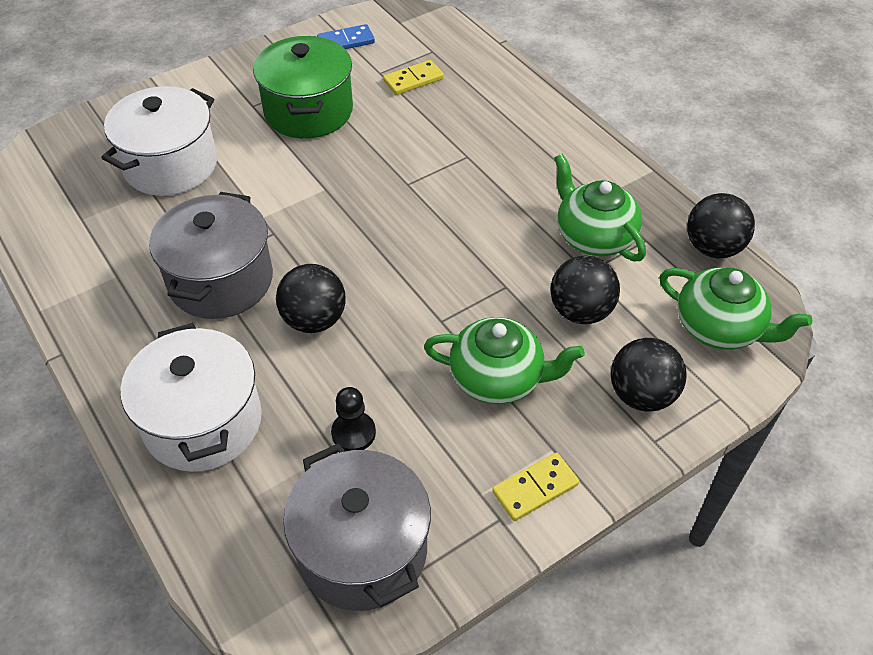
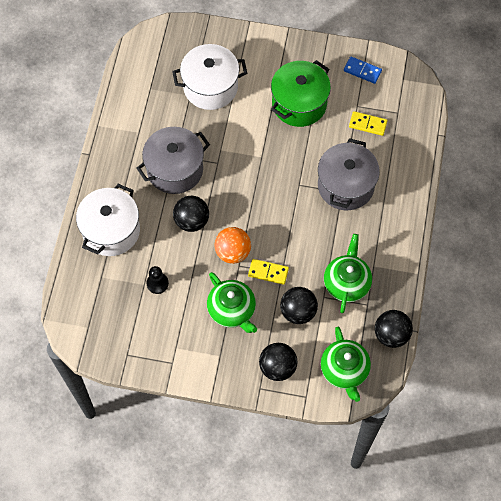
camera: 45 degrees right, 15 degrees up
grey pot [283,443,431,611] -> grey pot moved to [318,138,380,210]
yellow domino [492,453,579,521] -> yellow domino moved to [248,259,289,285]
none -> orange ball [214,227,251,264]

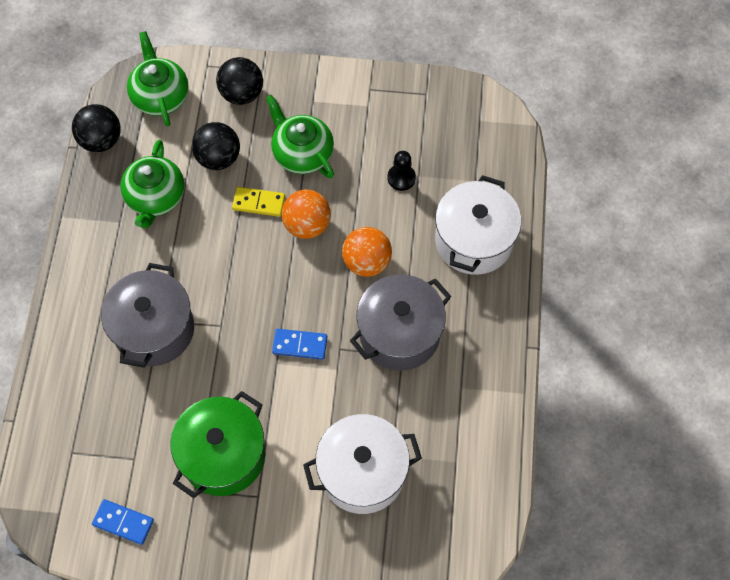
camera: 175 degrees right, 0 degrees up
black ball [173,196,209,232] -> orange ball [342,227,392,277]
yellow domino [349,111,388,136] -> none
none -> blue domino [272,329,327,360]

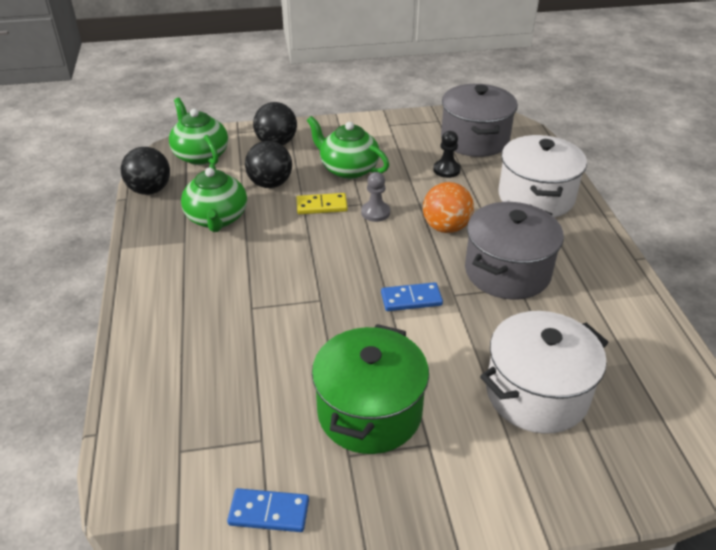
camera: 15 degrees left, 25 degrees down
grey pot [101,263,194,368] -> grey pot moved to [441,84,518,157]
orange ball [282,189,331,239] -> grey pawn [361,172,390,222]

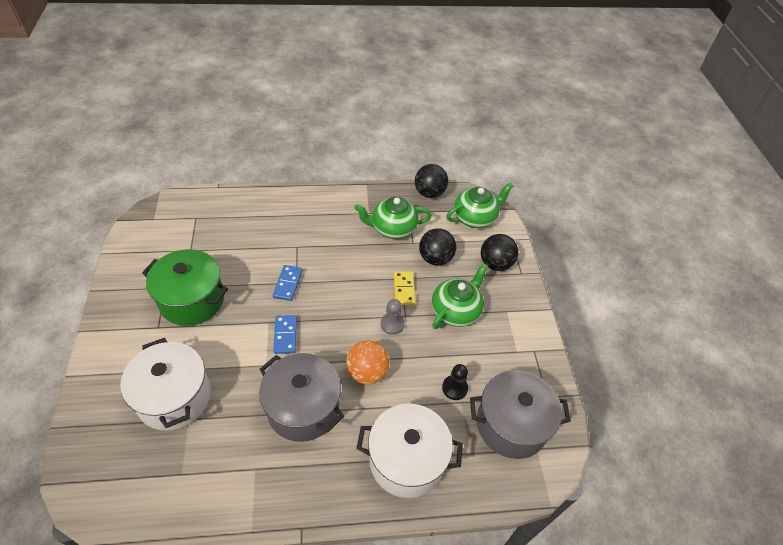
camera: 90 degrees right, 10 degrees up
blue domino [227,488,309,532] -> blue domino moved to [273,265,303,301]

